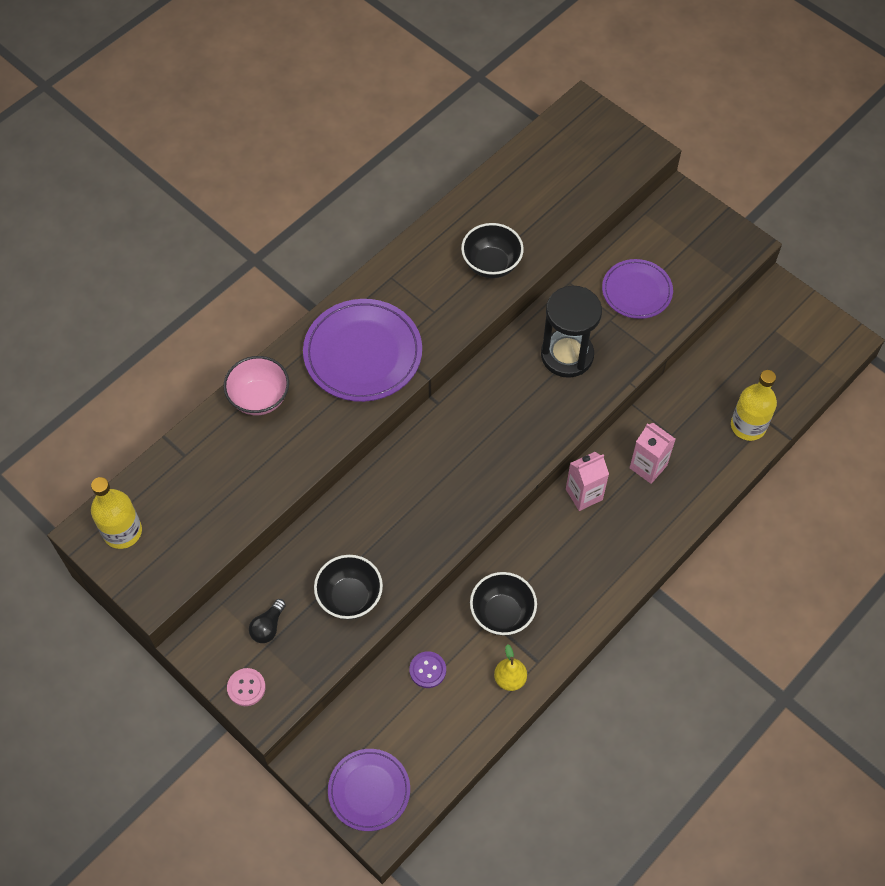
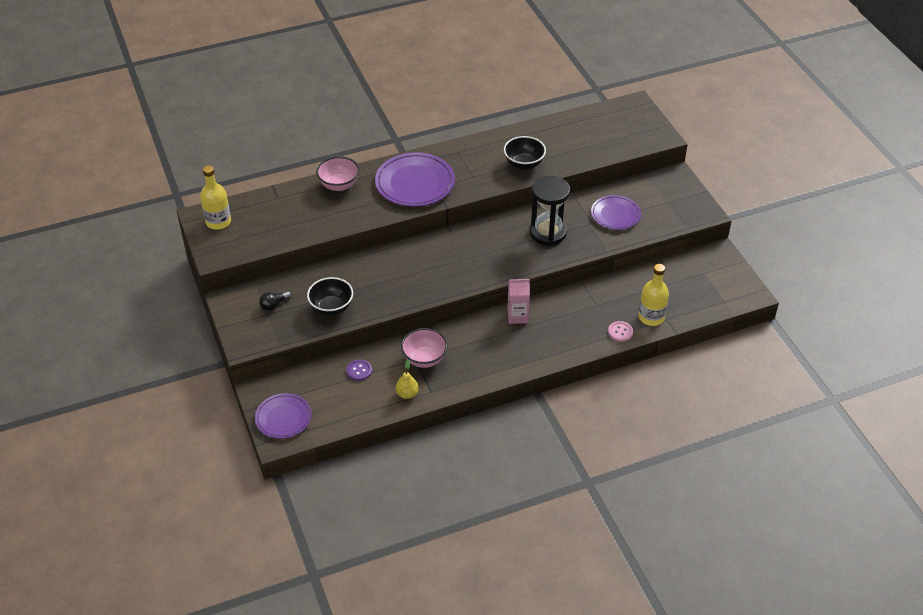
camera: 25 degrees right, 15 degrees down
pink button [227,668,266,706] -> pink button moved to [608,321,633,342]
black bowl [470,572,537,636] -> pink bowl [401,328,448,368]
pink carton [630,423,676,484] -> none

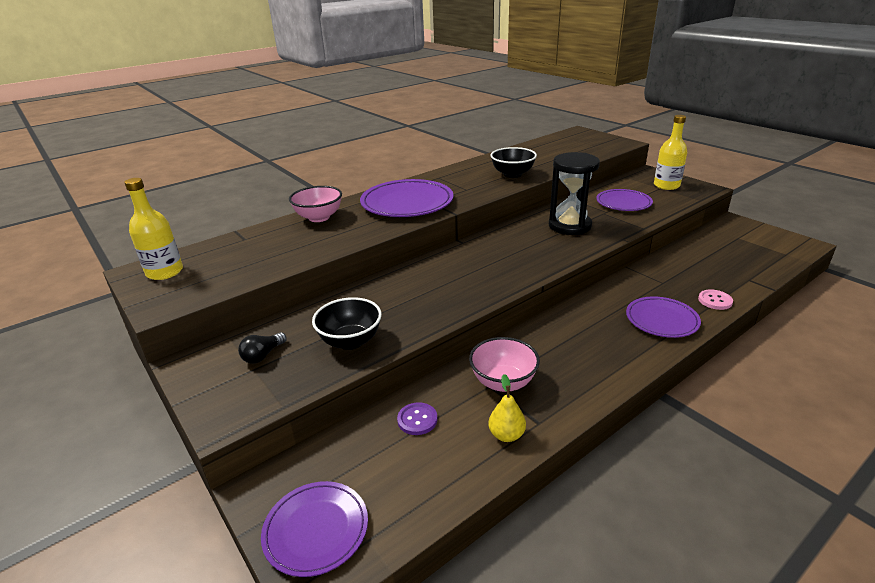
camera: 15 degrees left, 15 degrees down
pink carton [507,279,530,324] -> none
yellow bottle [639,264,669,326] -> yellow bottle moved to [654,115,688,190]
none -> purple plate [626,296,701,338]

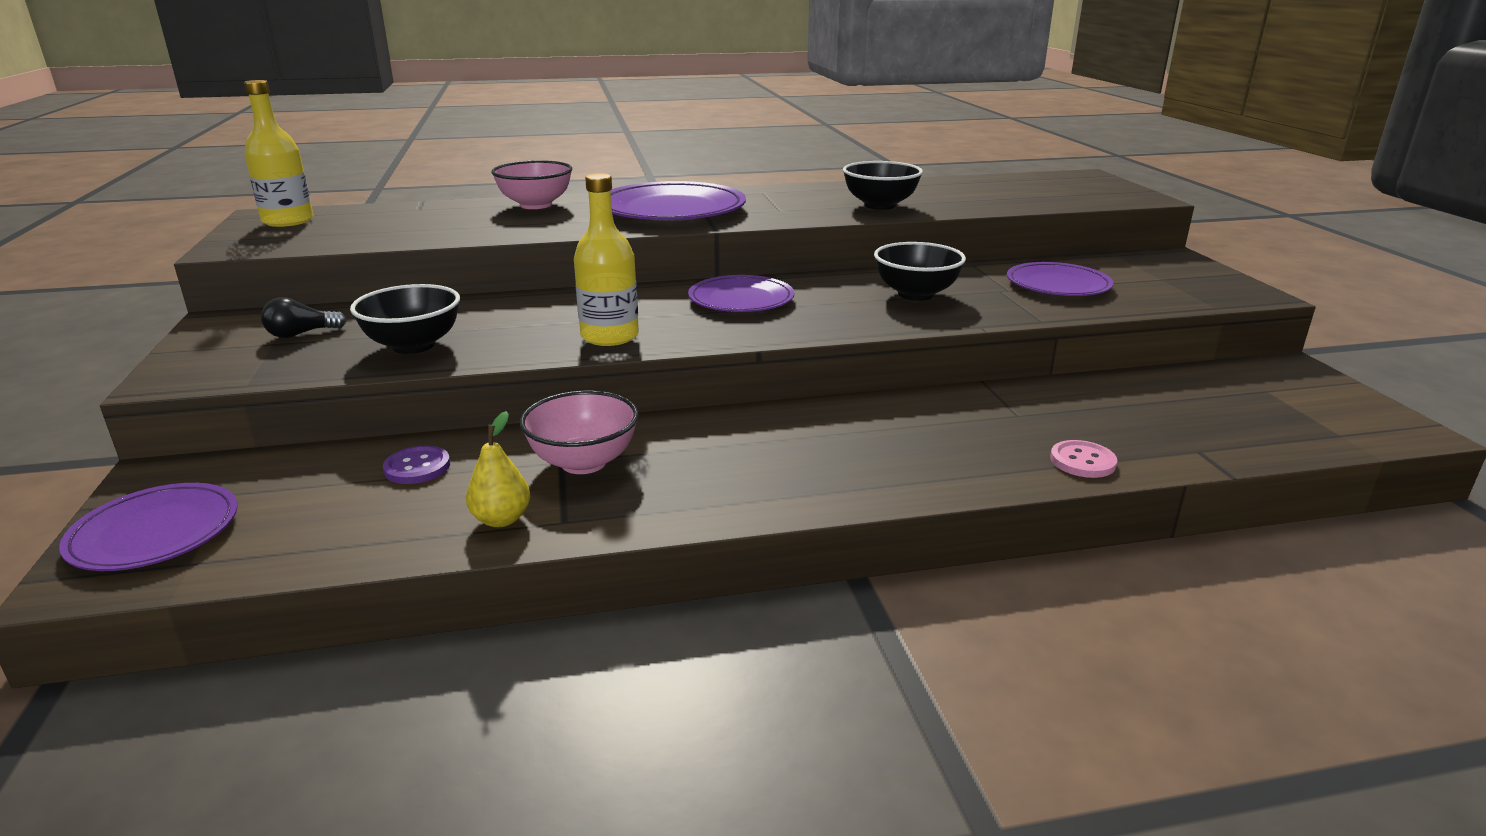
camera: 25 degrees right, 5 degrees down
black hourglass [549,152,600,235] -> black bowl [874,242,966,301]
purple plate [626,296,701,338] -> purple plate moved to [688,275,794,312]
yellow bottle [654,115,688,190] -> yellow bottle moved to [574,173,639,346]

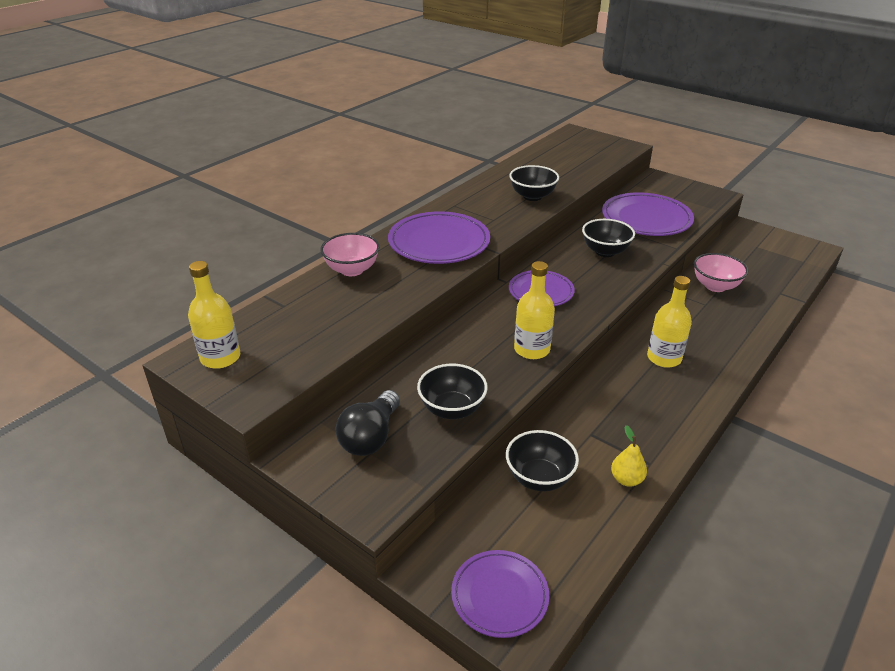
camera: 40 degrees left, 10 degrees up
black light bulb [261,297,347,338] -> black light bulb [335,390,400,456], size x1.75
purple button [383,446,450,484] -> black bowl [506,430,579,491]
pink bowl [520,390,639,474] -> pink bowl moved to [694,253,748,292]
purple plate [1007,262,1113,296] -> purple plate [602,192,694,236], size x1.59
pink button [1050,440,1117,478] -> none
none -> yellow bottle [647,276,692,368]

